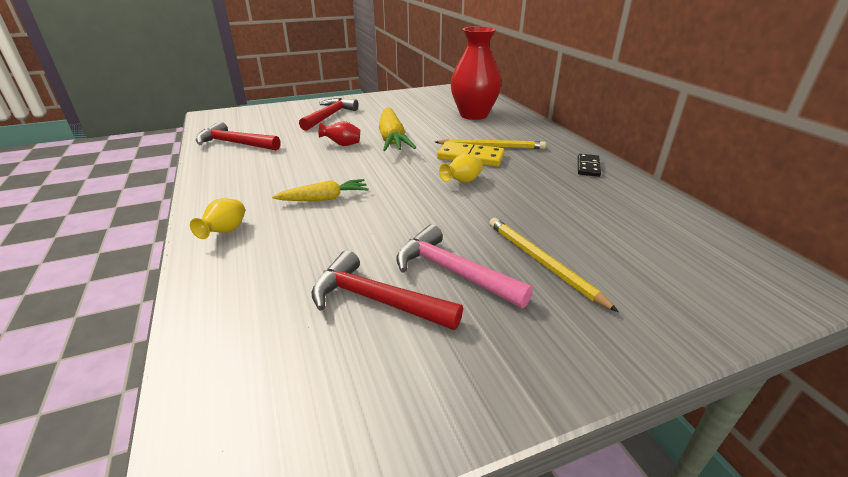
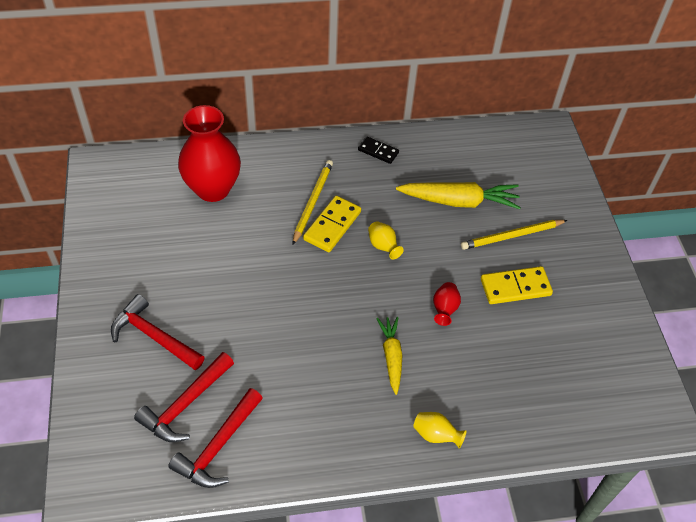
camera: 80 degrees left, 20 degrees up
red hammer [312,250,463,330] -> red hammer moved to [134,352,234,442]
red vase [319,121,360,146] -> red vase moved to [433,282,461,326]
yellow carrot [379,107,416,151] -> yellow carrot moved to [396,182,521,209]
pink hammer [396,224,533,308] -> yellow domino [481,266,553,304]

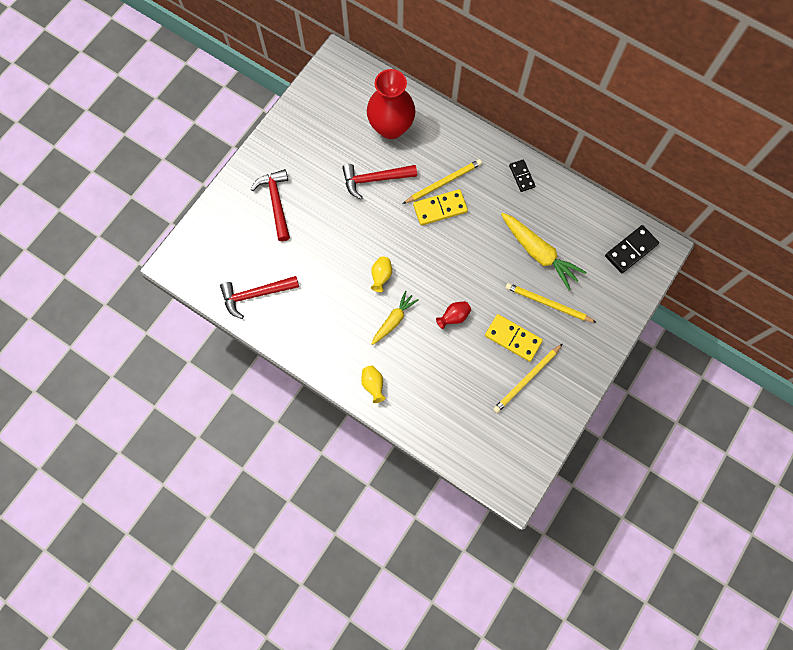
camera: 45 degrees right, 20 degrees up
red hammer [134,352,234,442] -> red hammer moved to [342,164,417,199]
yellow vase [368,221,404,259] -> yellow vase moved to [371,257,392,292]
none -> yellow pencil [493,344,562,413]
none -> black domino [605,225,659,273]

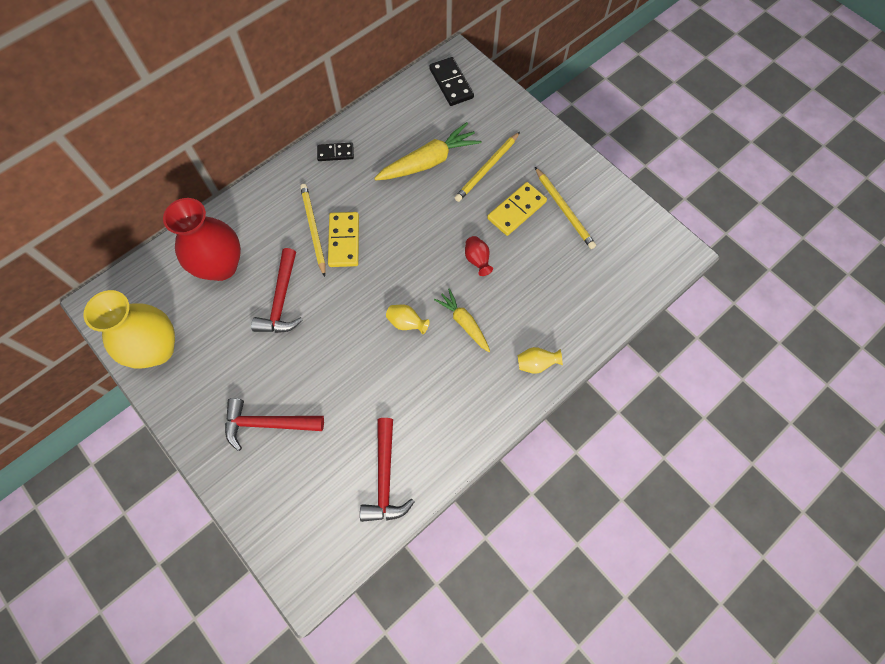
camera: 75 degrees left, 5 degrees down
none -> yellow vase [84,290,175,369]

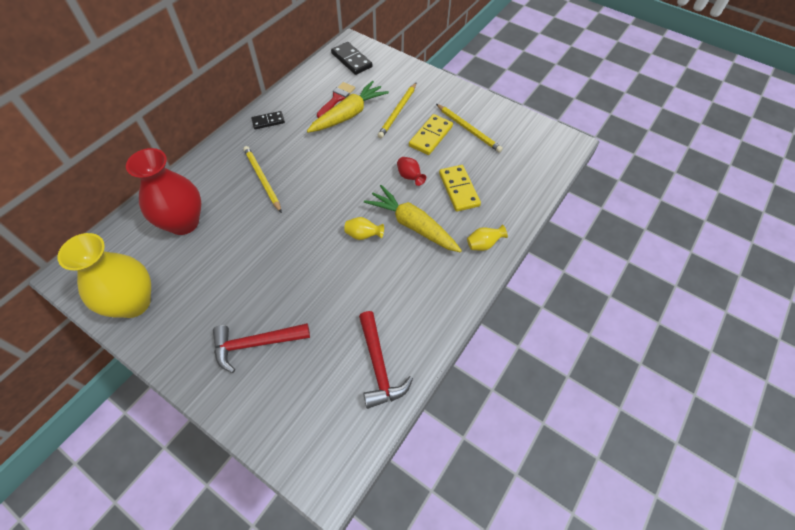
camera: 15 degrees left, 10 degrees down
red hammer [251,248,303,333] -> none
yellow domino [328,212,359,267] -> yellow domino moved to [439,165,481,212]
yellow carrot [434,288,490,352] -> yellow carrot [364,185,462,253], size x1.62
none -> red brush [317,82,355,118]

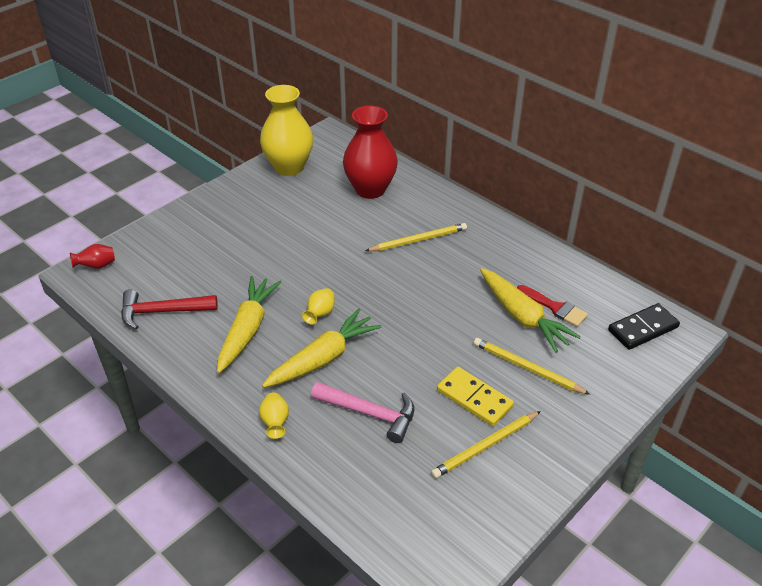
camera: 100 degrees right, 15 degrees down
red hammer [213,323,310,373] -> none
black domino [251,111,285,129] -> none
red vase [397,157,426,186] -> red vase moved to [70,244,115,269]
yellow domino [439,165,481,212] -> pink hammer [311,382,414,443]
none -> yellow carrot [217,276,282,373]

